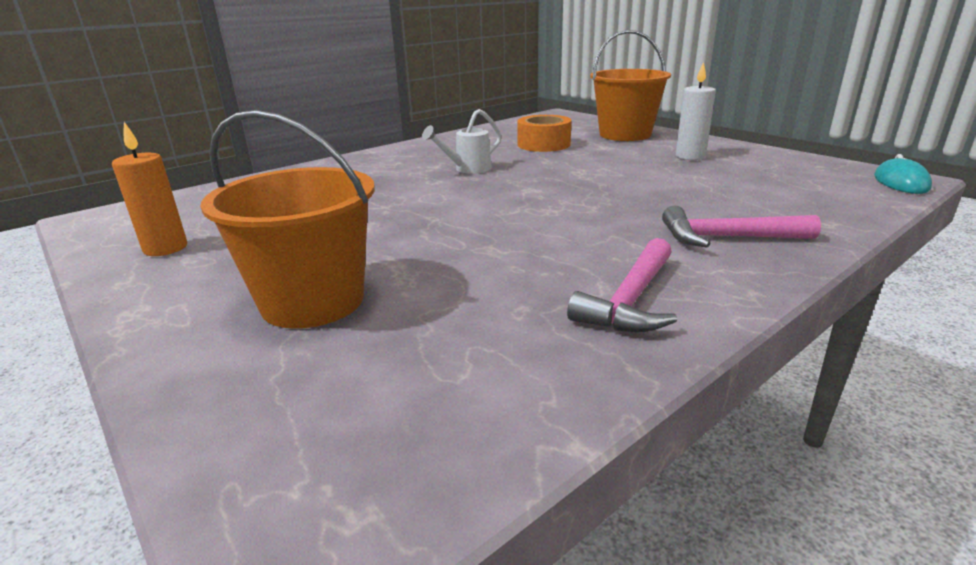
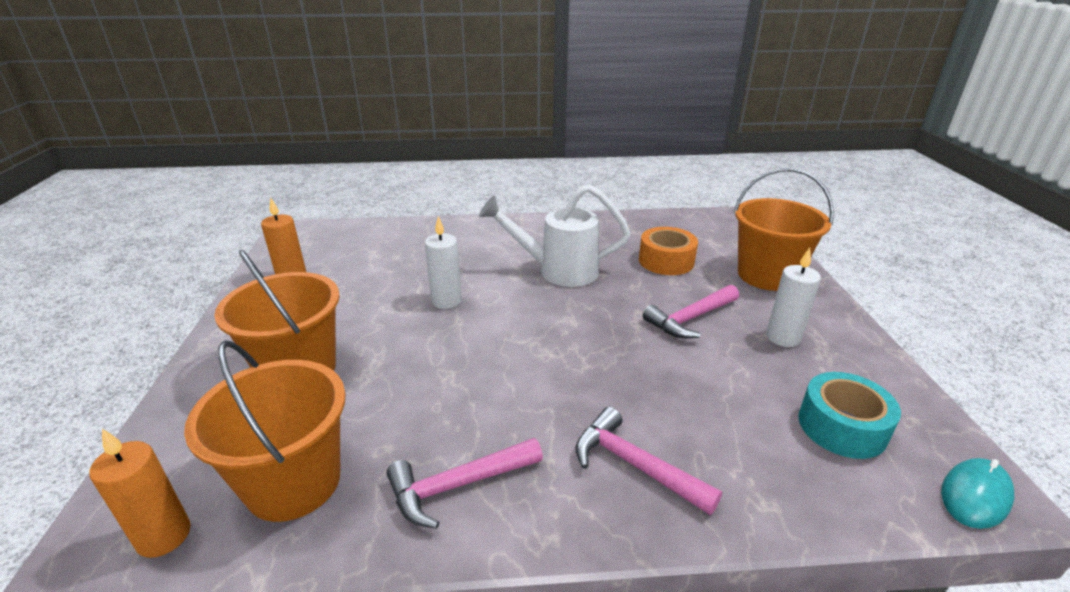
camera: 35 degrees right, 5 degrees up
white watering can [422,109,502,174] -> white watering can [479,185,630,287], size x1.72
none -> orange candle [89,429,191,558]
none -> orange bucket [184,341,346,522]
none -> white candle [425,216,462,309]
none -> pink hammer [643,285,739,338]
none -> turquoise tape [798,372,901,459]

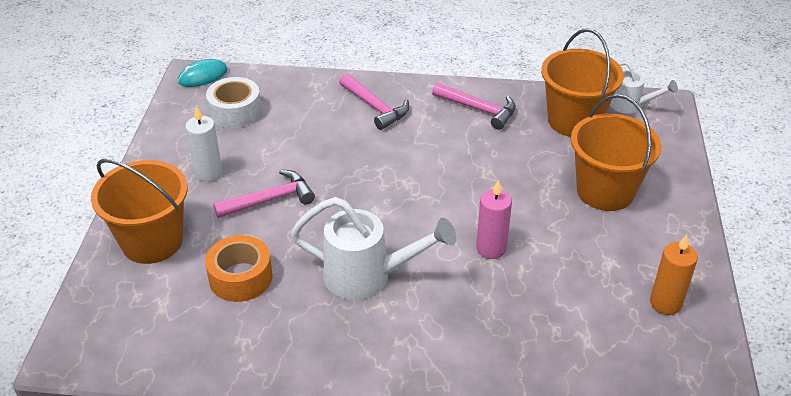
camera: 170 degrees left, 10 degrees up
orange candle [89,429,191,558] -> white watering can [610,61,678,114]
pink hammer [386,438,543,529] -> pink hammer turned 45 degrees clockwise [432,83,516,130]
white candle [425,216,462,309] -> pink candle [476,180,512,259]
turquoise tape [798,372,901,459] -> white tape [206,77,262,128]

